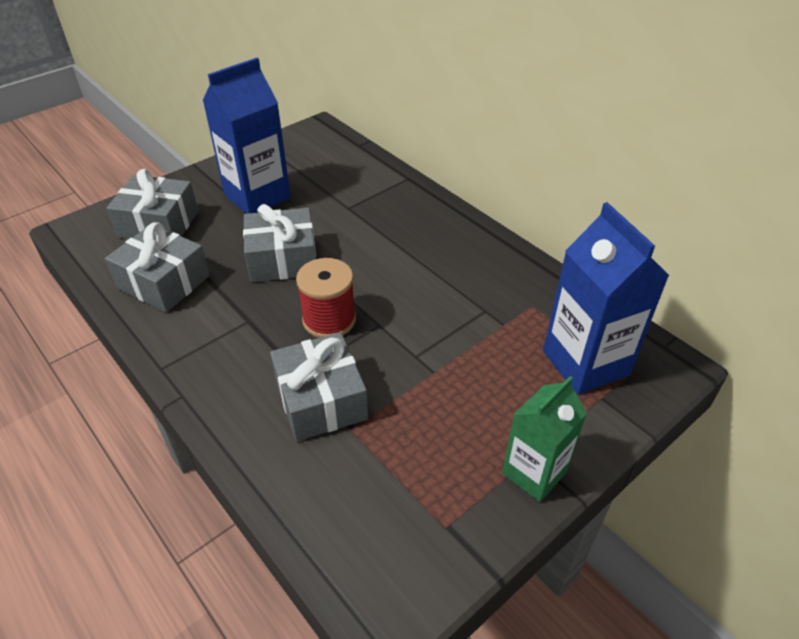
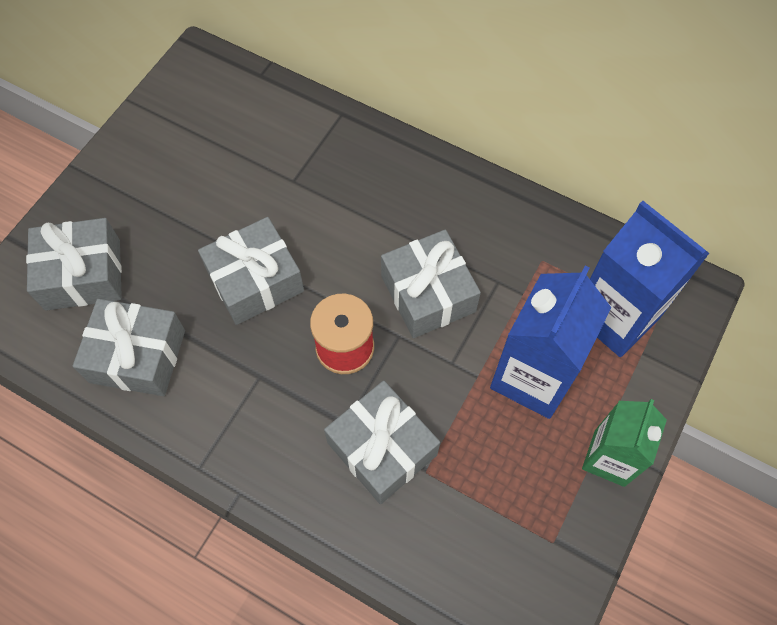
camera: 20 degrees left, 20 degrees up
blue carton [202,58,291,214] -> blue carton moved to [490,266,612,419]
none -> grey gift [381,230,481,338]

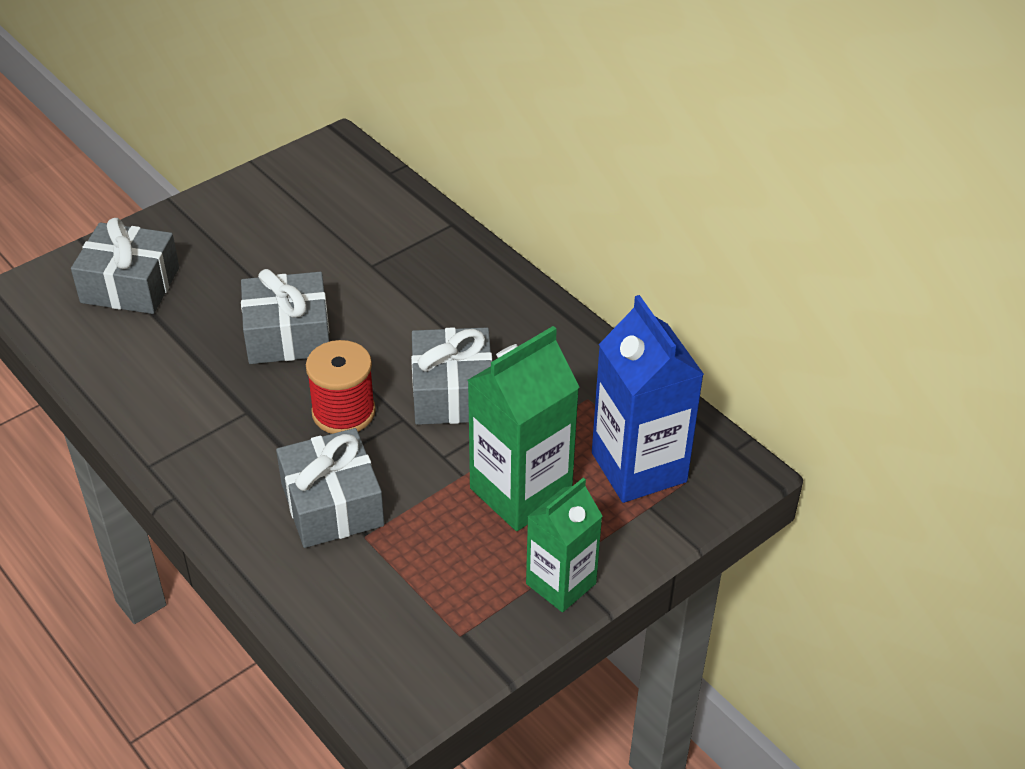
camera: 20 degrees right, 20 degrees down
grey gift [73,299,185,396] -> none
blue carton [490,266,612,419] -> green carton [468,326,580,531]

